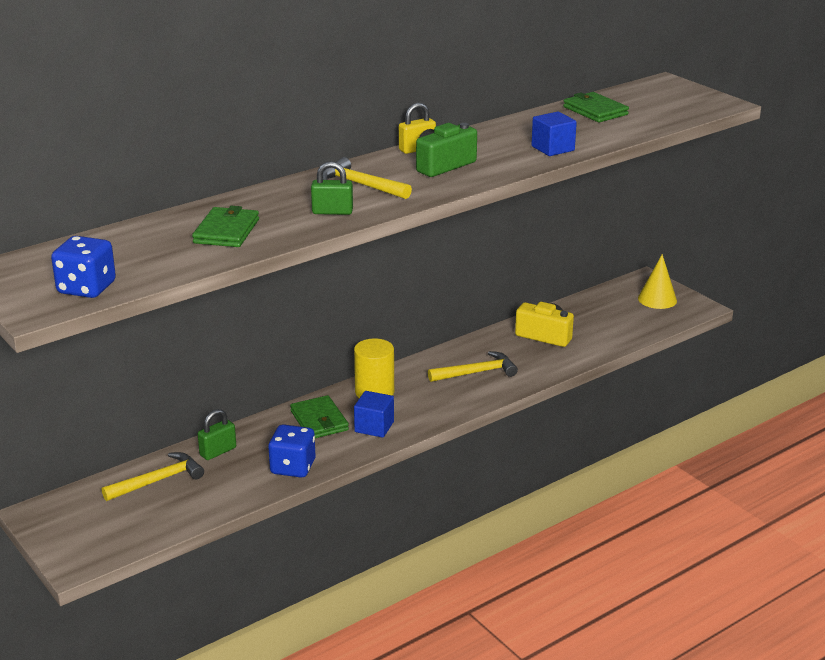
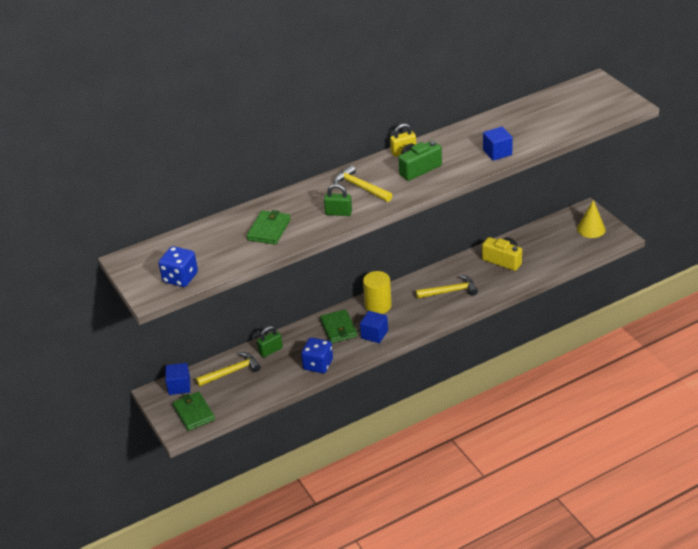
camera: 10 degrees right, 10 degrees up
green wallet [563,92,629,122] -> green wallet moved to [172,392,215,431]
none -> blue cube [165,363,190,395]

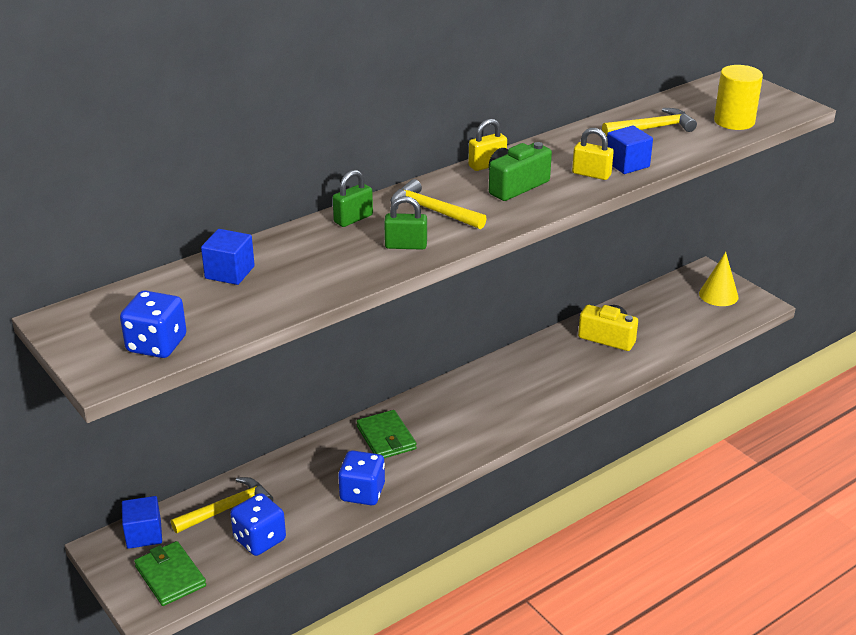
camera: 10 degrees left, 5 degrees down
green wallet [247,210,291,245] -> none
green padlock [257,326,283,357] -> green padlock moved to [333,170,373,227]
blue cube [360,311,388,343] -> blue cube moved to [201,229,255,285]
yellow cylinder [363,271,392,314] -> yellow cylinder moved to [714,65,763,130]
yellow hammer [416,275,478,299] -> yellow hammer moved to [602,108,697,136]
none -> blue dice [230,493,286,556]
none -> yellow padlock [572,128,614,180]

